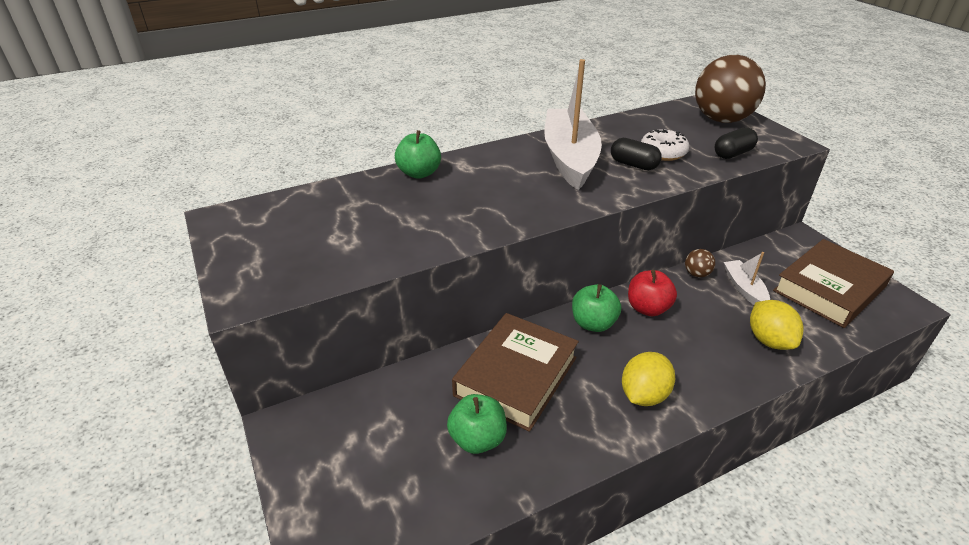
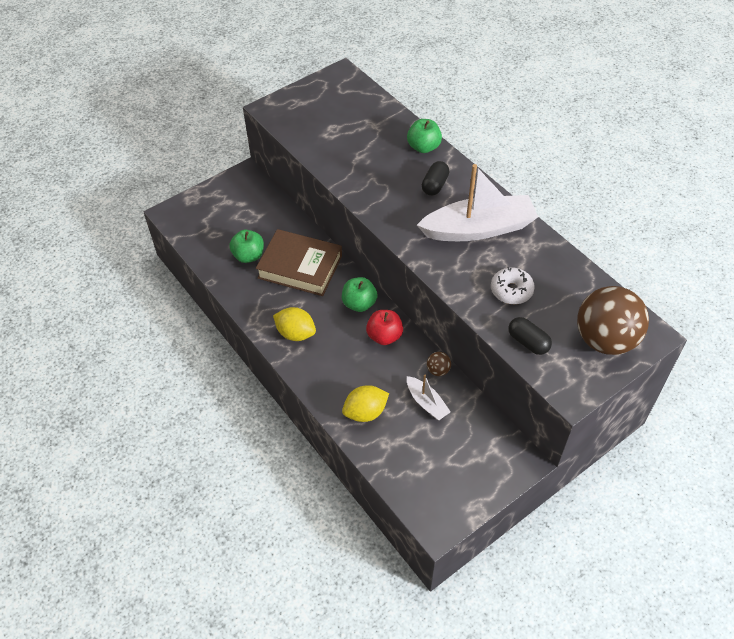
camera: 80 degrees right, 15 degrees up
black capsule [611,138,662,170] -> black capsule moved to [422,161,449,196]
white boat [724,252,770,305] -> white boat turned 75 degrees clockwise [407,375,451,420]
brown book [773,239,894,328] -> none

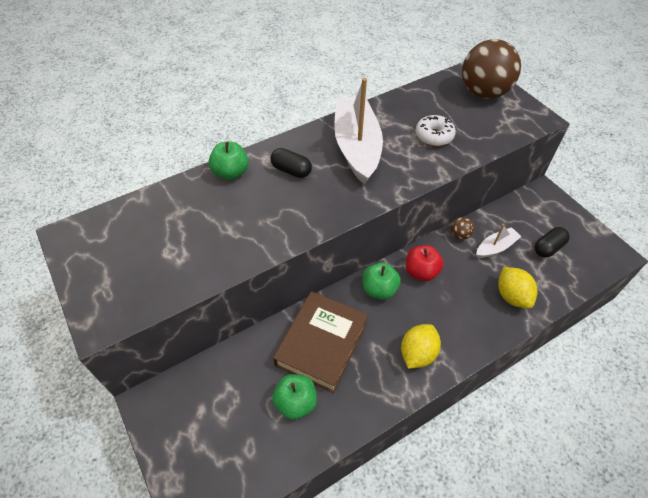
camera: 85 degrees left, 0 degrees up
black capsule [508,317,552,355] -> black capsule moved to [535,227,570,258]

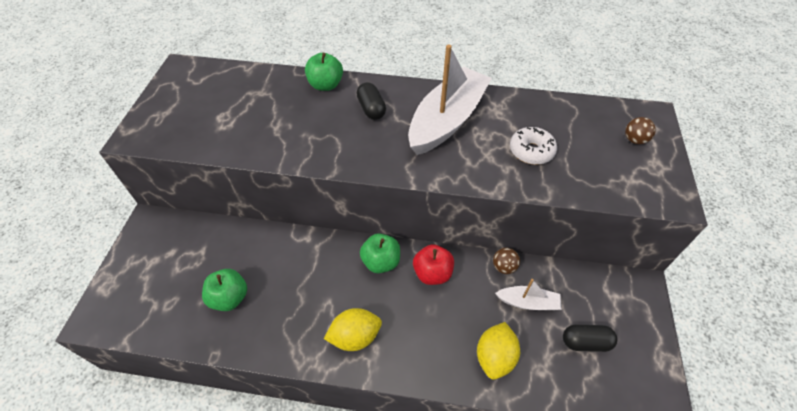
camera: 40 degrees right, 0 degrees up
brown book [273,291,368,393] -> none
brown ball [462,39,521,99] -> brown ball [625,117,656,144], size x0.40

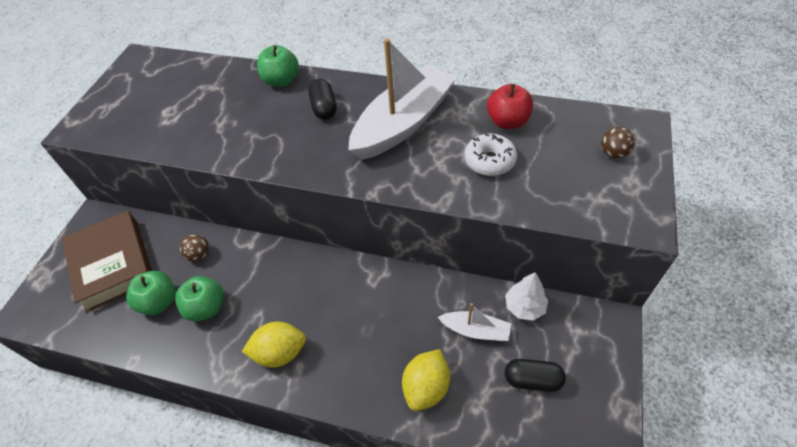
camera: 10 degrees right, 0 degrees up
green apple [360,233,400,273] -> green apple moved to [175,276,224,321]
red apple [413,244,454,285] -> red apple moved to [487,84,533,129]
brown ball [493,248,520,274] -> brown ball moved to [180,234,209,262]
none -> brown book [62,211,152,312]
none -> white tree [505,272,548,321]

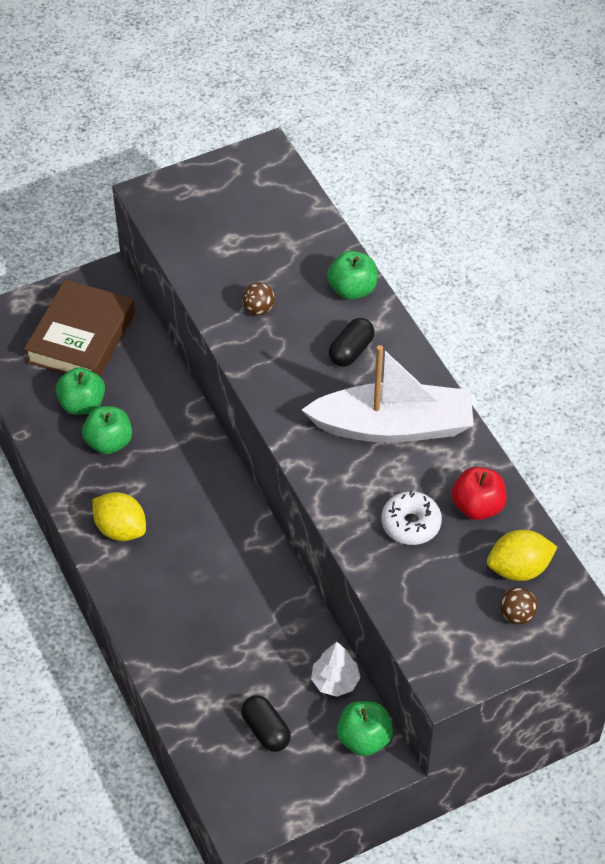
camera: 45 degrees right, 0 degrees up
brown ball [180,234,209,262] -> brown ball moved to [242,282,275,315]
yellow lemon [402,349,450,411] -> yellow lemon moved to [487,530,557,581]
white boat [438,303,511,341] -> none
none -> green apple [337,701,393,756]

